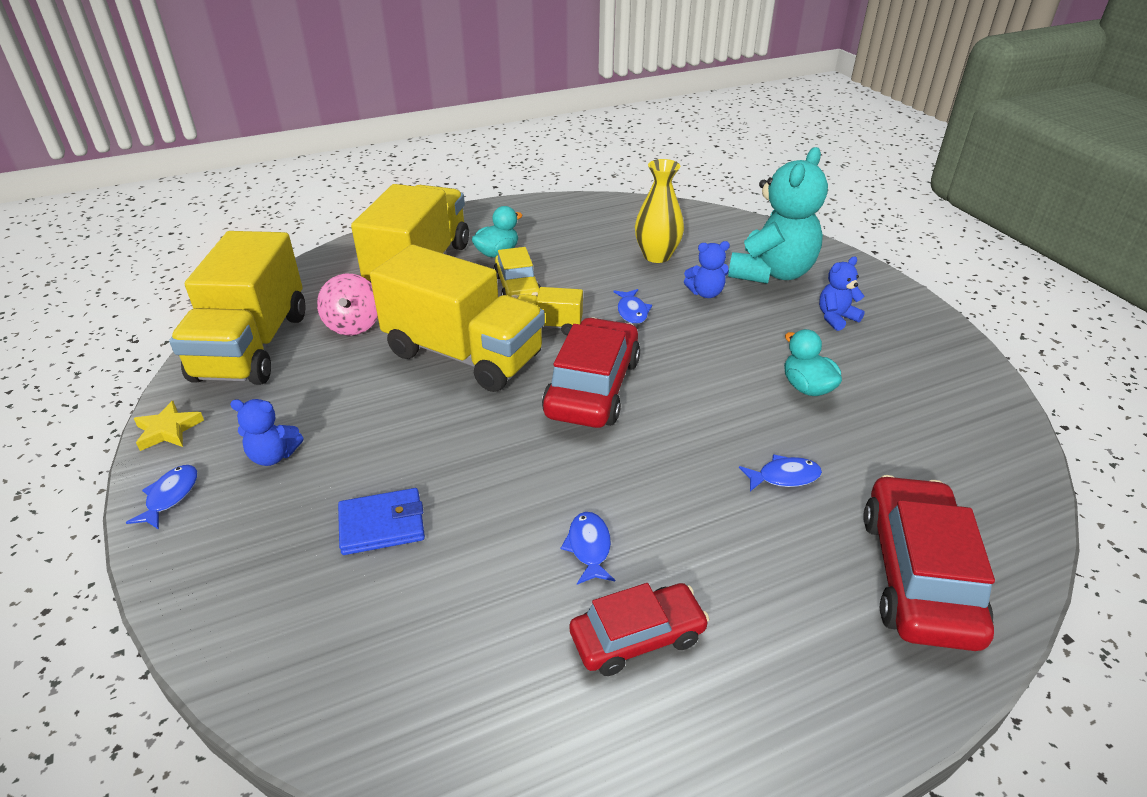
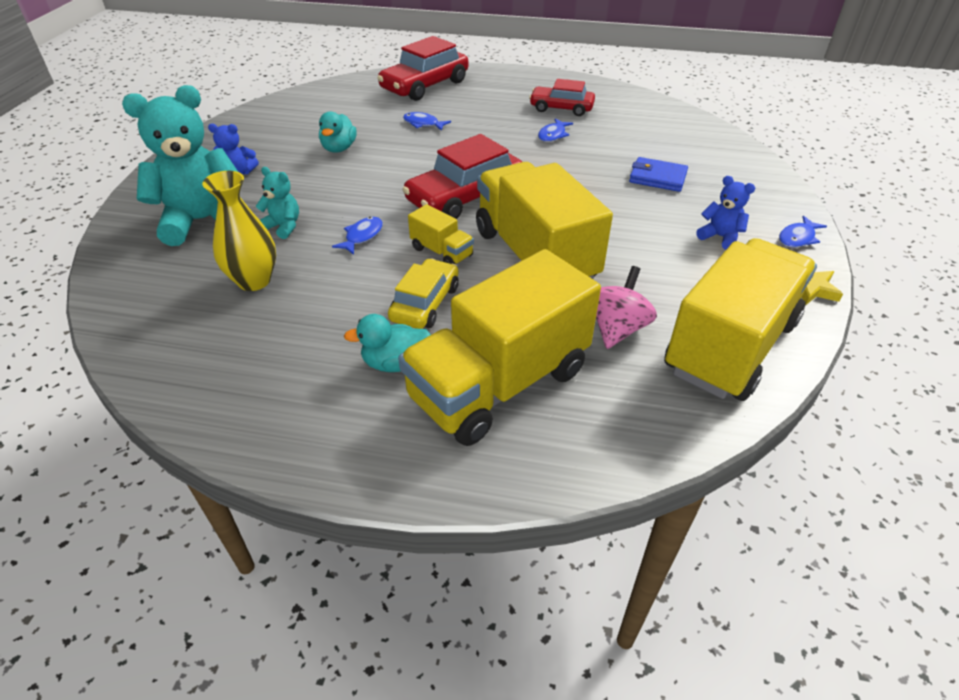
camera: 145 degrees left, 5 degrees up
blue teddy bear [684,241,730,298] -> turquoise teddy bear [255,167,299,239]

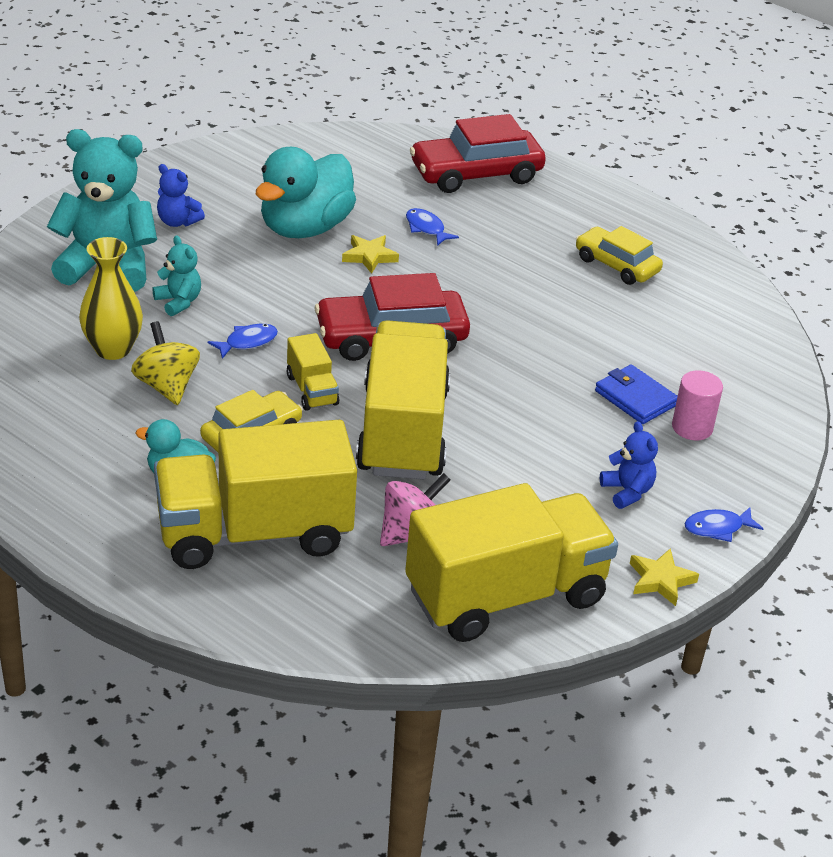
camera: 25 degrees right, 5 degrees down
turquoise duck [319,112,357,153] -> turquoise duck [256,147,356,238], size x1.89
red car [529,79,595,116] -> yellow car [576,226,663,285]
blue fish [538,118,573,142] -> none
none -> yellow spinning top [131,321,200,405]
none -> yellow star [342,235,399,274]
none -> pink cylinder [672,370,723,441]

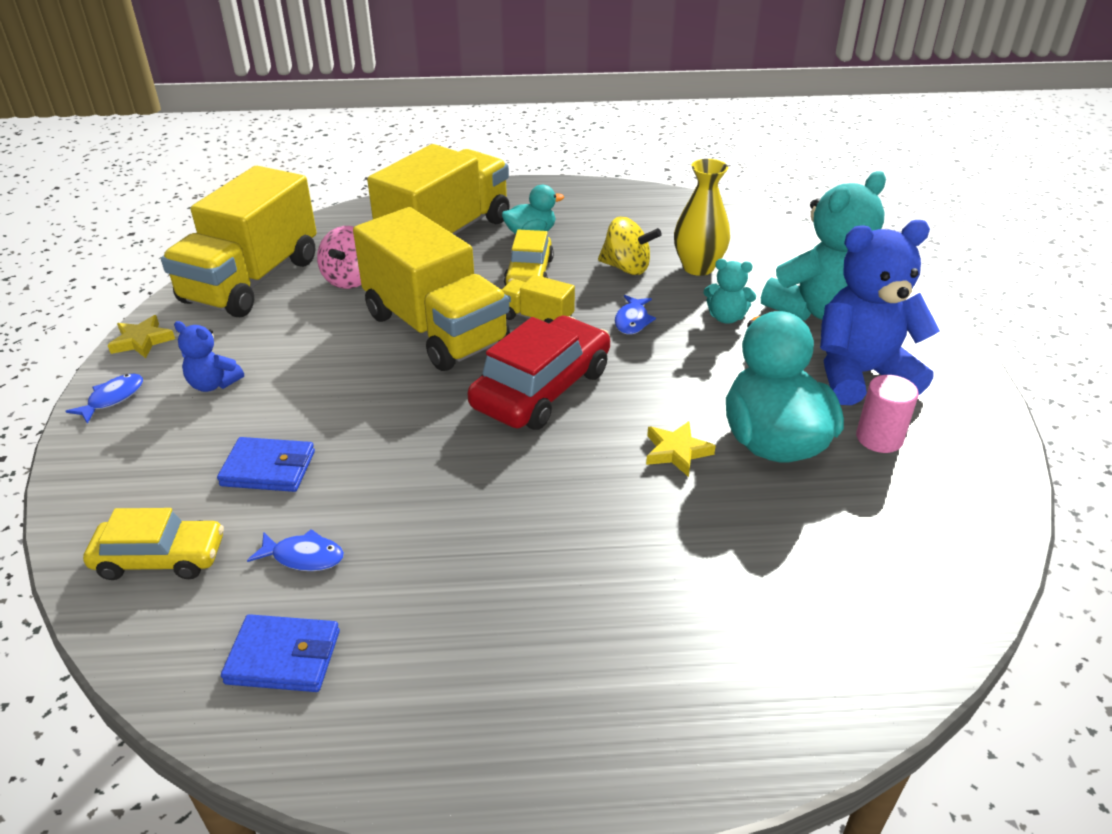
camera: 140 degrees right, 0 degrees up
blue teddy bear [157,164,205,227] -> blue teddy bear [820,220,940,405], size x2.13
blue fish [406,208,459,246] -> blue fish moved to [247,529,344,571]
red car [410,114,546,193] -> none
yellow car [576,226,663,285] -> yellow car moved to [83,508,224,580]
pink cylinder [672,370,723,441] -> pink cylinder moved to [856,375,919,453]
none -> blue wallet [221,614,340,692]

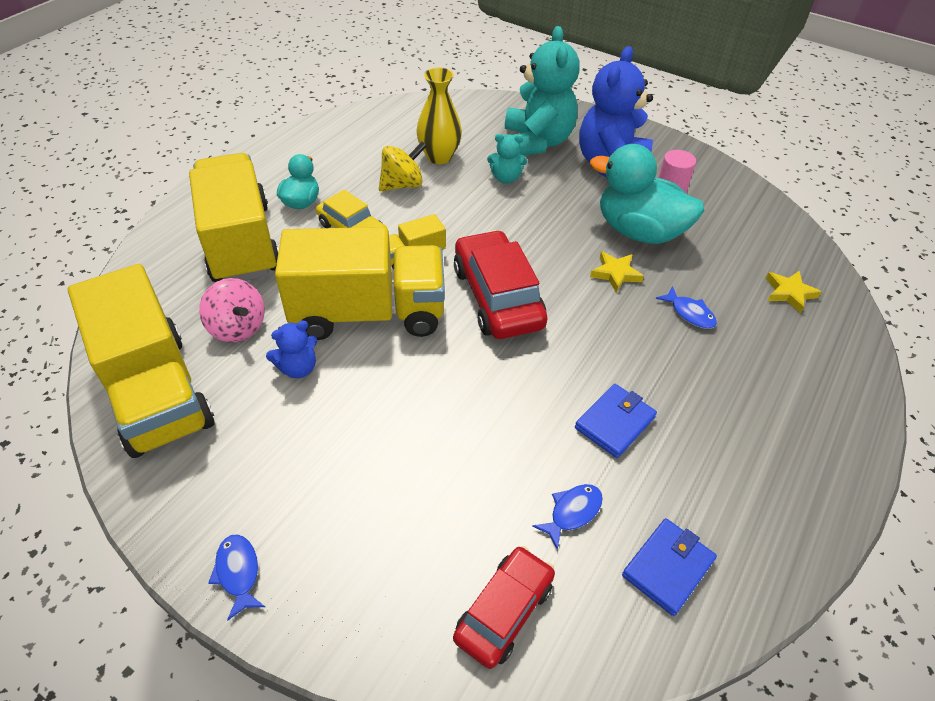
camera: 55 degrees left, 10 degrees up
yellow car [83,508,224,580] -> red car [453,546,555,669]
yellow star [108,315,175,358] -> yellow star moved to [766,271,822,313]
blue teddy bear [174,321,244,392] -> blue teddy bear moved to [266,321,317,378]
blue wallet [217,437,315,492] -> blue wallet moved to [575,384,657,458]
blue fish [615,295,656,335] -> blue fish moved to [656,286,717,329]
turquoise teddy bear [704,259,756,324] -> turquoise teddy bear turned 45 degrees clockwise [487,134,527,184]

